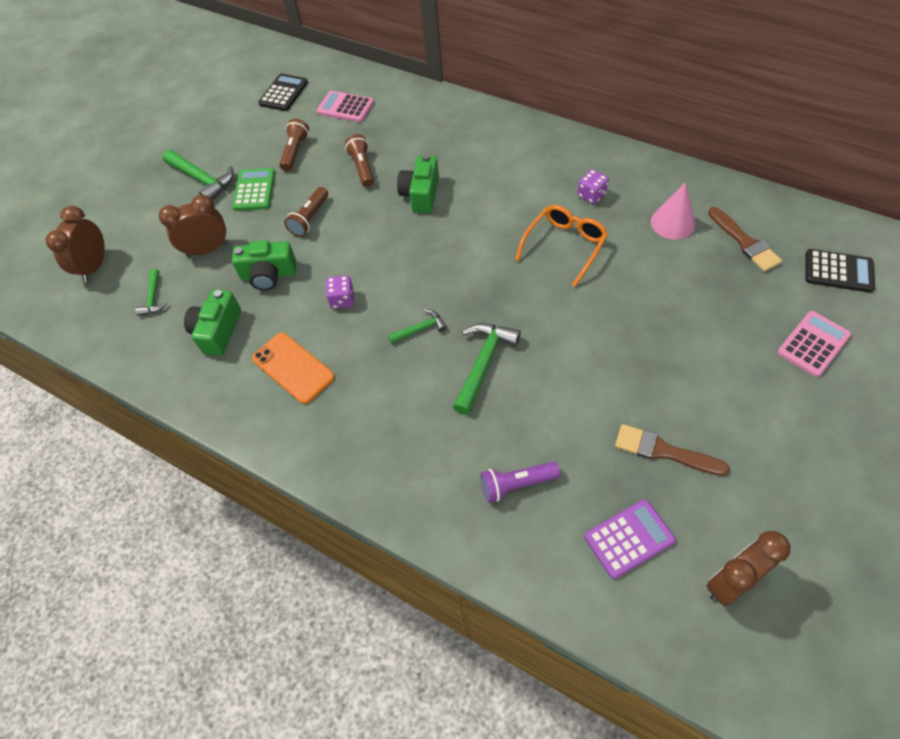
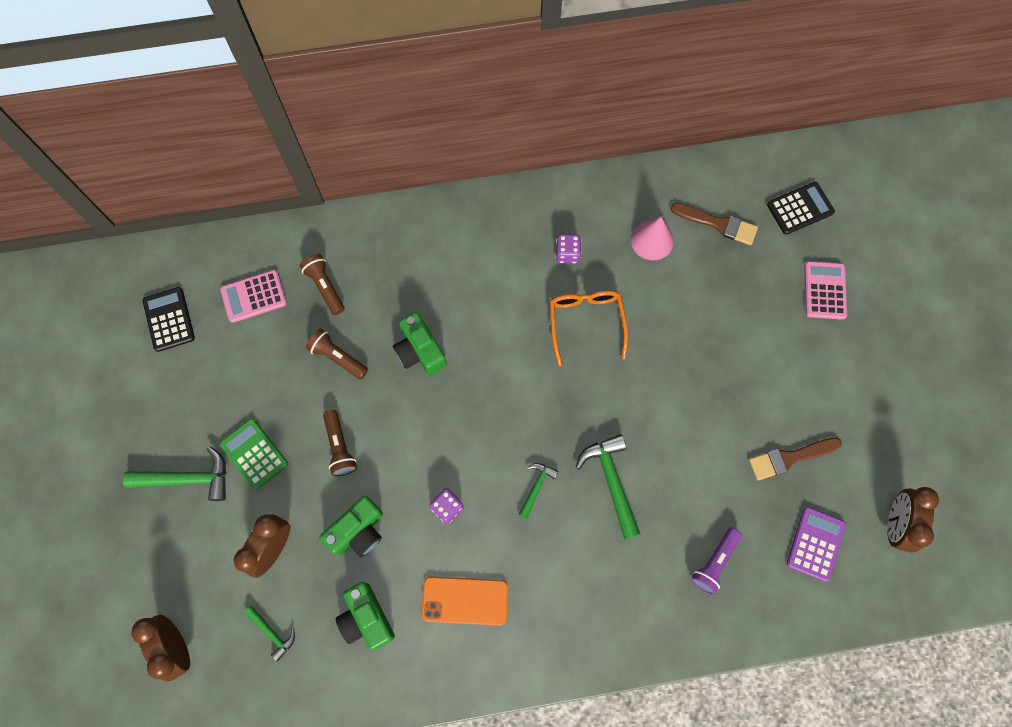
camera: 45 degrees left, 15 degrees up
brown flashlight [279,118,309,171] -> brown flashlight moved to [299,254,345,315]

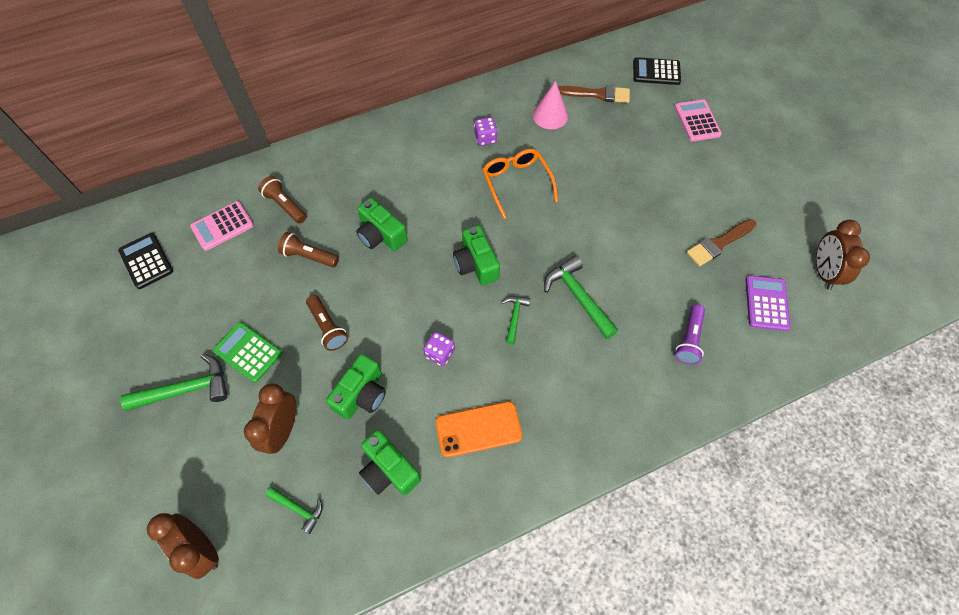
camera: 15 degrees left, 10 degrees down
black calculator [767,182,835,235] -> black calculator turned 135 degrees counterclockwise [633,57,681,85]
none -> green camera [453,225,500,285]

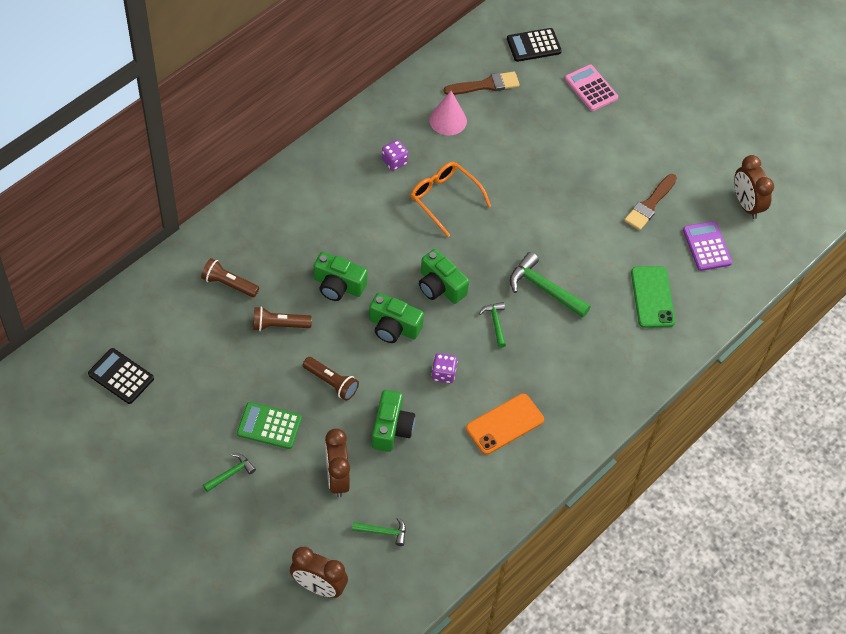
camera: 25 degrees left, 5 degrees down
green hammer [120,354,228,411] -> green hammer [203,453,256,492], size x0.57
pink calculator [190,201,254,251] -> none
green camera [359,430,421,495] -> green camera moved to [369,293,424,343]
purple flashlight [675,304,705,365] -> green phone [631,266,675,328]

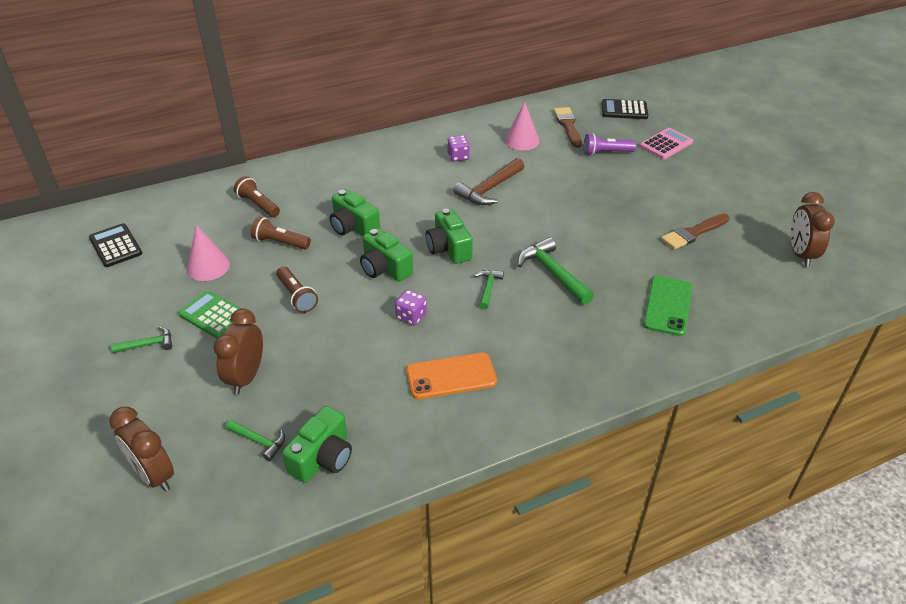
camera: 25 degrees right, 15 degrees down
green camera [372,390,415,452] -> green camera moved to [282,406,352,483]
orange glasses [411,162,491,237] -> brown hammer [453,158,524,205]
brown brush [444,71,520,95] -> brown brush turned 105 degrees counterclockwise [554,107,582,148]
pink calculator [565,65,618,111] -> pink calculator turned 60 degrees clockwise [640,128,693,159]
purple calculator [683,221,732,271] -> none
none -> pink cone [186,225,230,281]
none -> purple flashlight [584,133,636,155]

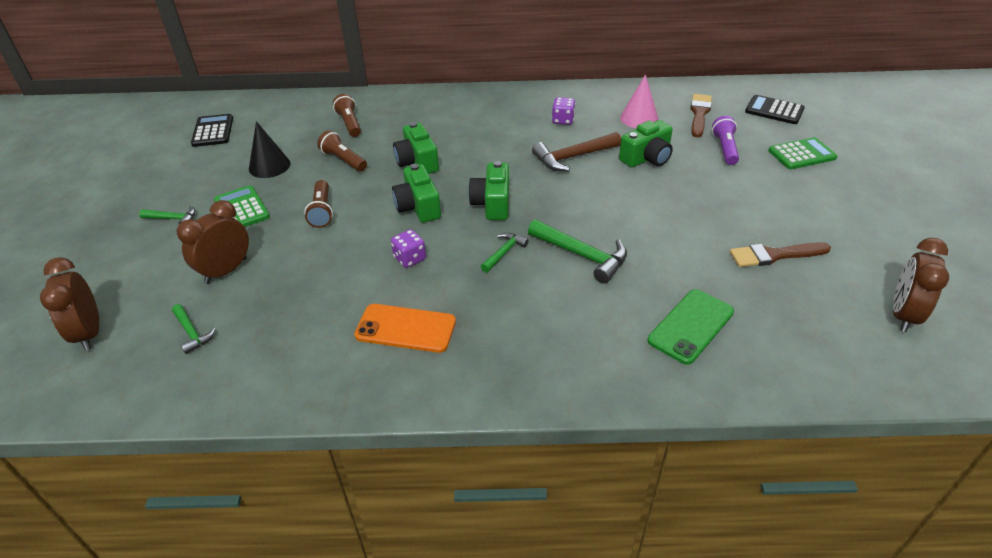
camera: 25 degrees right, 0 degrees up
pink cone [186,225,230,281] -> black cone [249,121,291,178]
green camera [282,406,352,483] -> green camera moved to [619,120,673,167]
green hammer [518,237,594,305] -> green hammer turned 135 degrees clockwise [528,219,627,284]
purple flashlight [584,133,636,155] -> purple flashlight turned 75 degrees clockwise [712,116,739,165]
pink calculator [640,128,693,159] -> green calculator [768,137,837,169]

